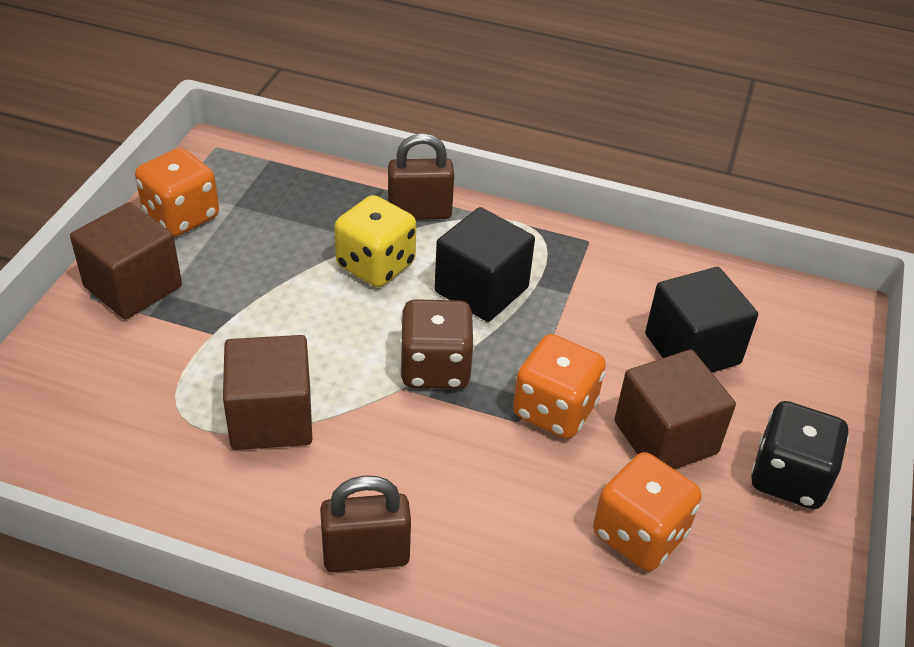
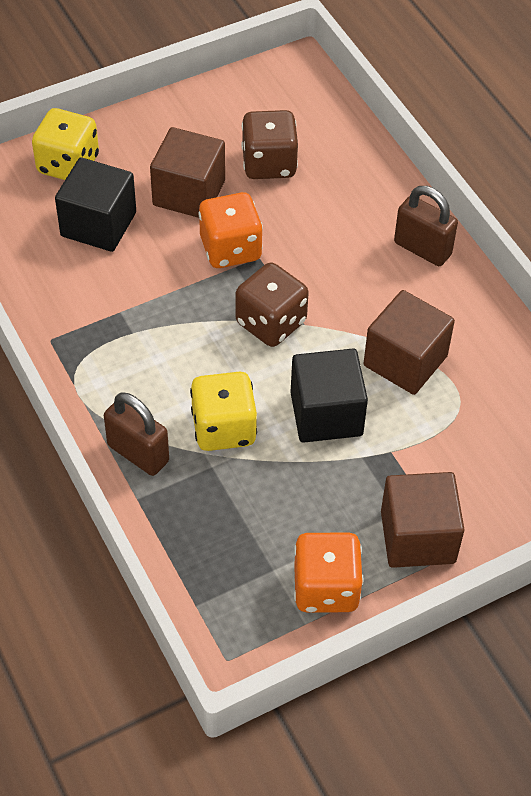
camera: 135 degrees left, 10 degrees up
black cube [434,207,535,322] -> black cube moved to [291,349,368,443]
orange dice [593,452,702,571] -> brown dice [241,110,298,179]
black dice [751,401,849,509] -> none
none -> yellow dice [32,108,99,180]

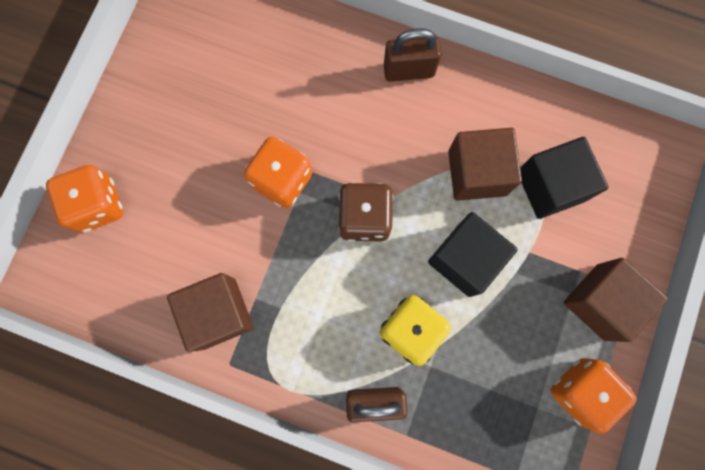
camera: 40 degrees left, 25 degrees up
yellow dice [32,108,99,180] -> orange dice [46,165,123,233]
black cube [55,157,136,252] -> black cube moved to [520,137,608,219]
brown cube [150,127,225,218] -> brown cube moved to [167,273,253,352]
brown dice [241,110,298,179] -> none

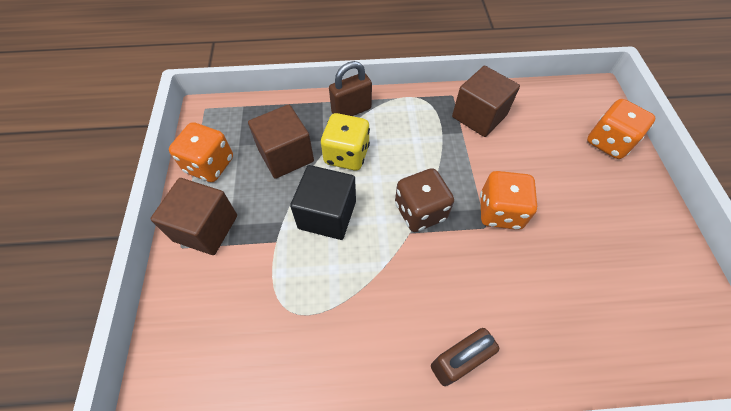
camera: 155 degrees right, 20 degrees down
brown cube [448,128,522,201] -> brown cube moved to [248,104,314,179]
black cube [520,137,608,219] -> none

